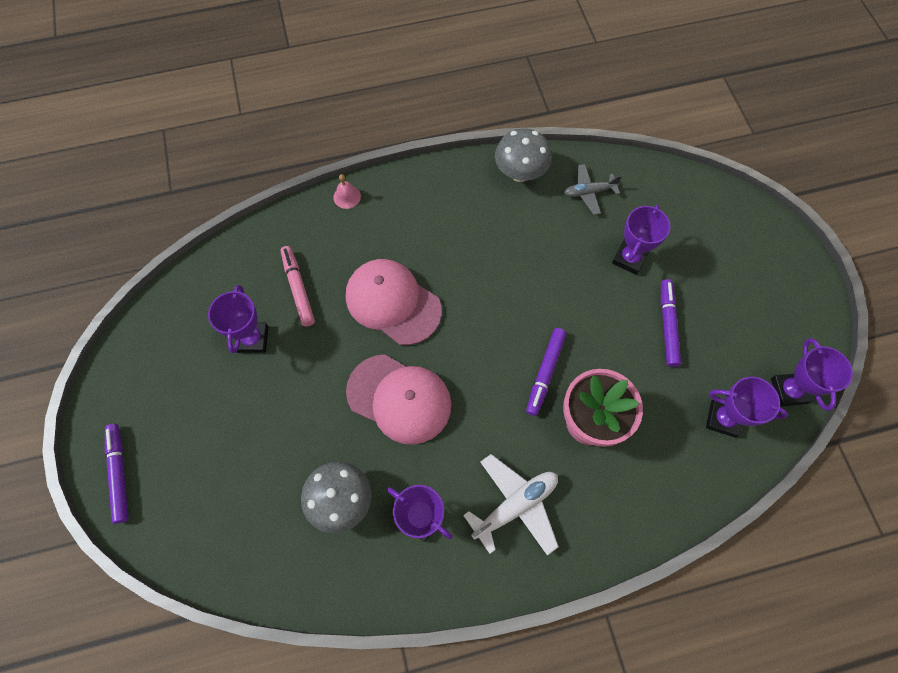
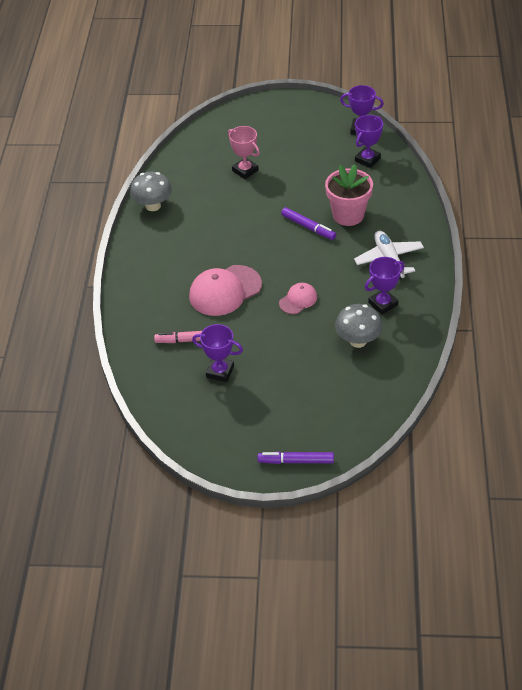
camera: 70 degrees left, 20 degrees down
pink bell [333,174,361,209] -> none
pink cap [346,354,452,445] -> pink cap [279,283,317,314], size x0.54
grey plane [564,164,622,215] -> none
purple trophy [612,205,671,275] -> pink trophy [228,126,260,179]
purple marker [661,279,681,367] -> none

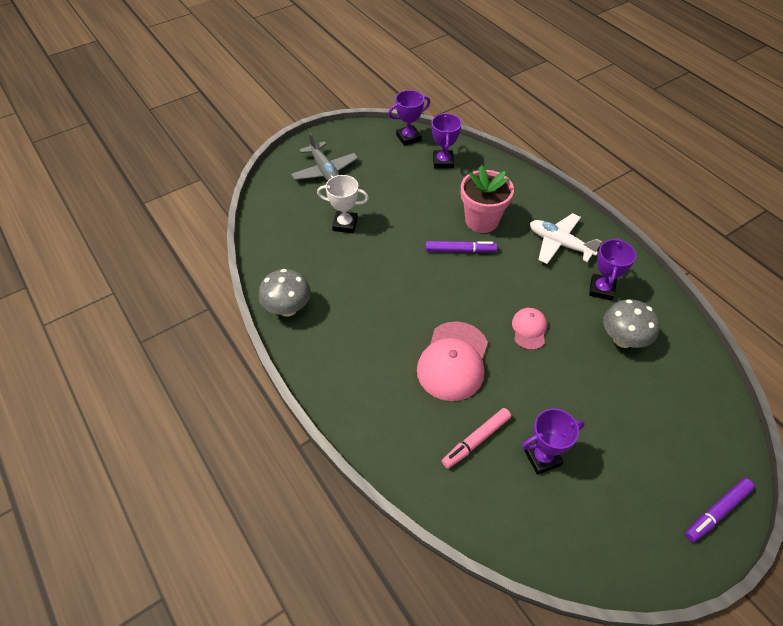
camera: 40 degrees left, 5 degrees up
pink trophy [228,126,260,179] -> white trophy [317,175,369,233]
none -> grey plane [291,132,358,181]

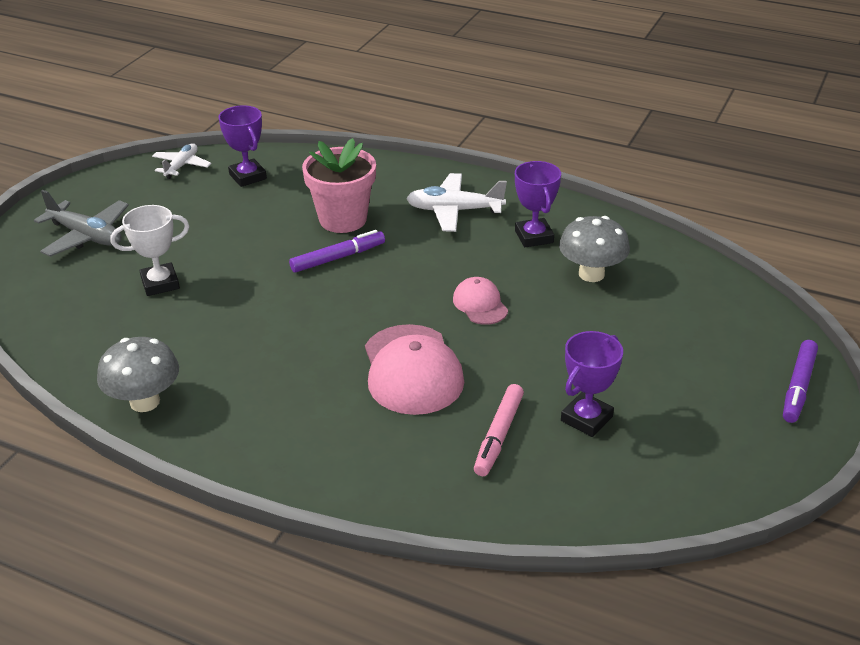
camera: 30 degrees left, 15 degrees down
purple trophy [388,90,430,146] -> white plane [152,143,212,179]

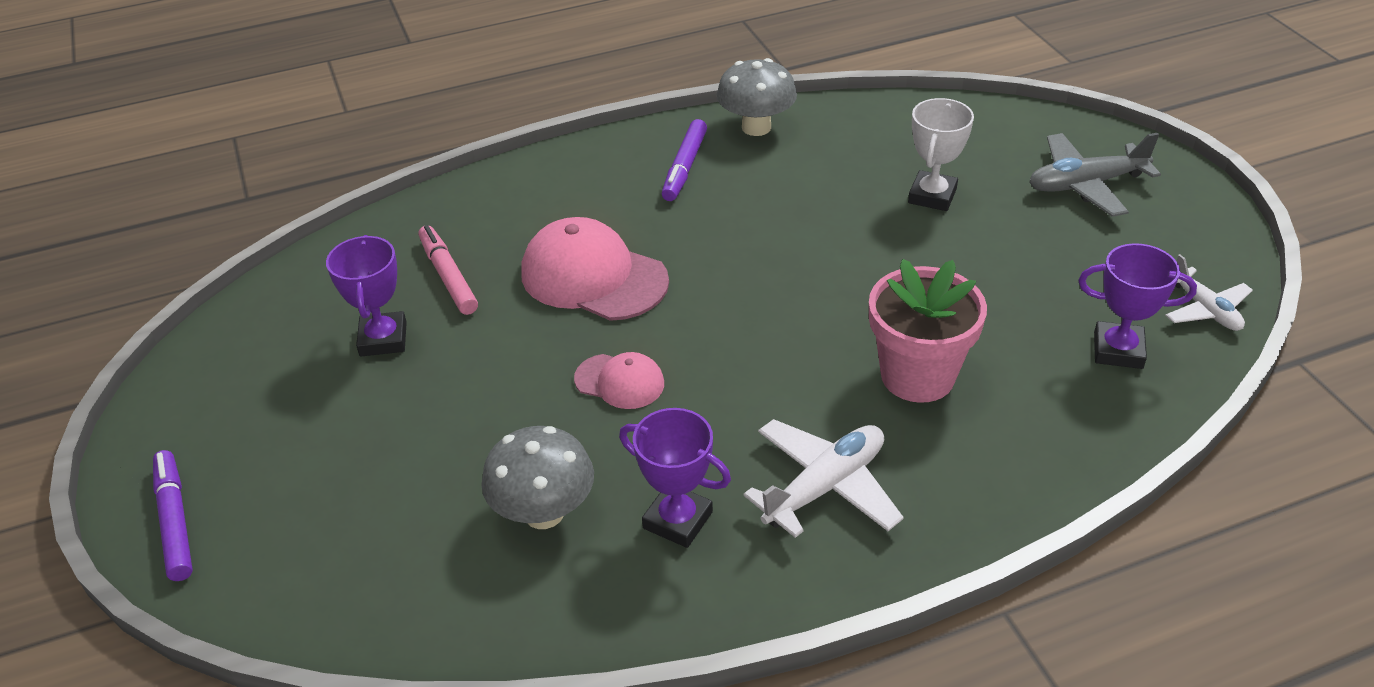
camera: 135 degrees right, 5 degrees up
purple marker [289,230,385,273] -> purple marker moved to [662,119,707,201]

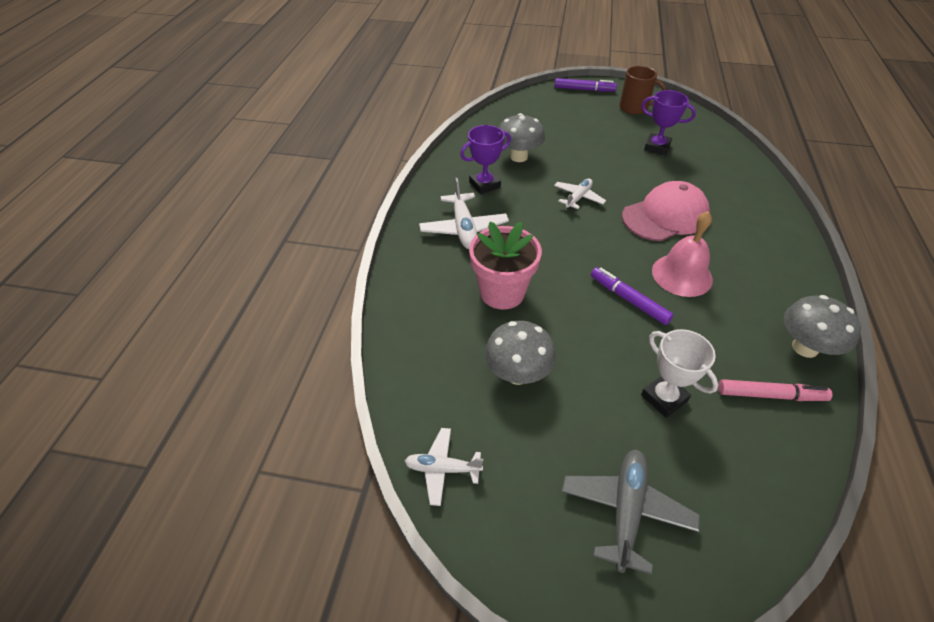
camera: 120 degrees right, 5 degrees up
pink marker [418,225,478,315] -> pink marker moved to [718,379,832,401]
pink cap [574,352,664,409] -> white plane [554,178,606,210]
purple marker [662,119,707,201] -> purple marker moved to [591,267,673,325]
purple trophy [1078,243,1197,369] -> none
none -> grey mushroom [485,321,556,385]
none -> brown mug [619,66,667,115]
none -> pink bell [652,211,713,297]

